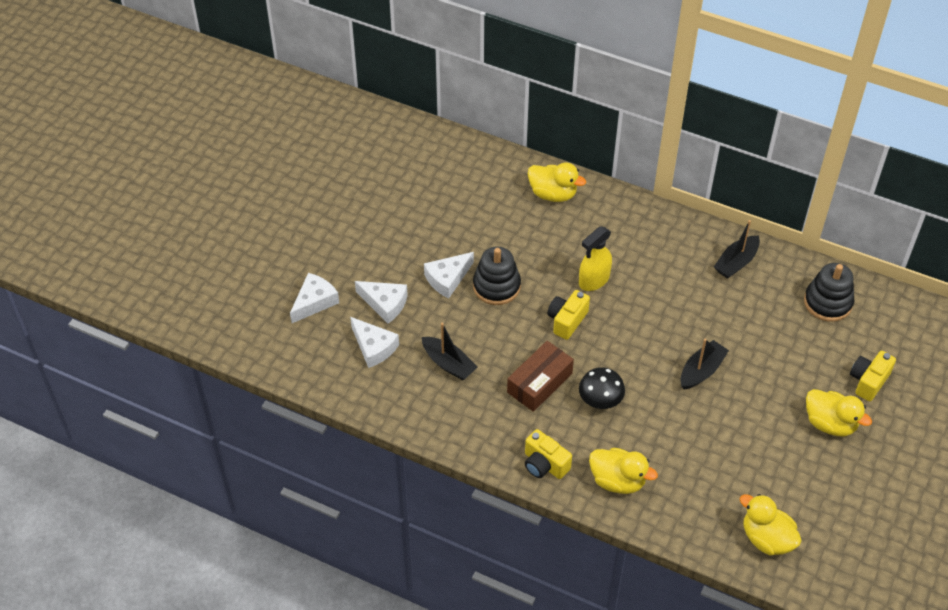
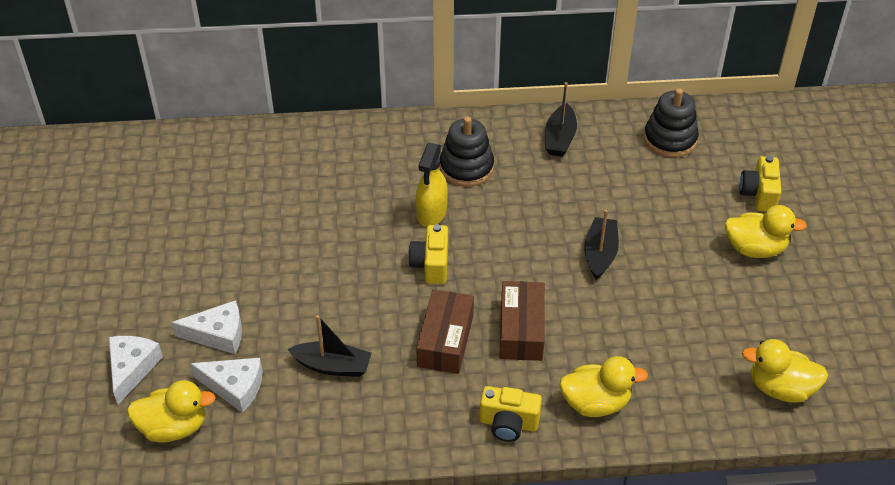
camera: 30 degrees left, 5 degrees down
white cheese [424,252,474,298] -> none
black stacking toy [473,247,521,305] -> black stacking toy moved to [440,117,494,187]
yellow duck [528,163,586,202] -> yellow duck moved to [127,380,216,443]
black mushroom [579,367,625,409] -> brown box [499,281,545,361]

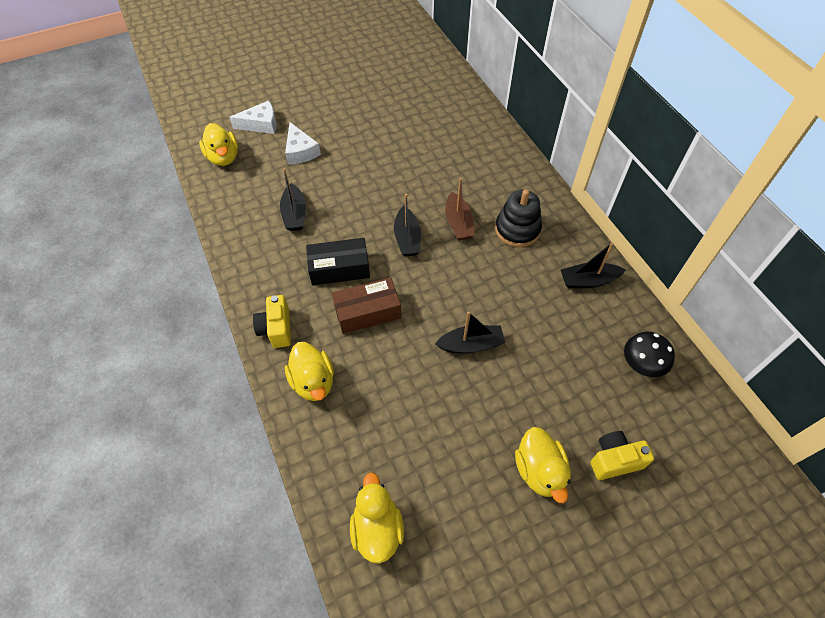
camera: 70 degrees right, 10 degrees up
white cheese [190,358,263,413] -> none
yellow camera [408,224,448,284] -> black boat [394,194,421,256]
yellow spray bottle [416,143,448,227] -> brown boat [445,178,475,241]
brown box [416,290,474,374] -> black box [306,238,370,285]
black stacking toy [644,88,699,157] -> black mushroom [624,332,675,377]

